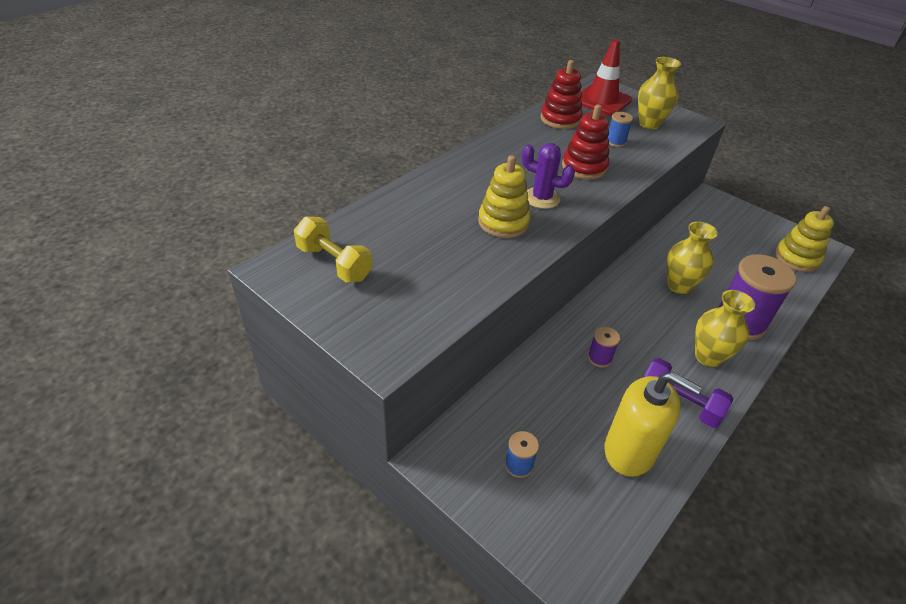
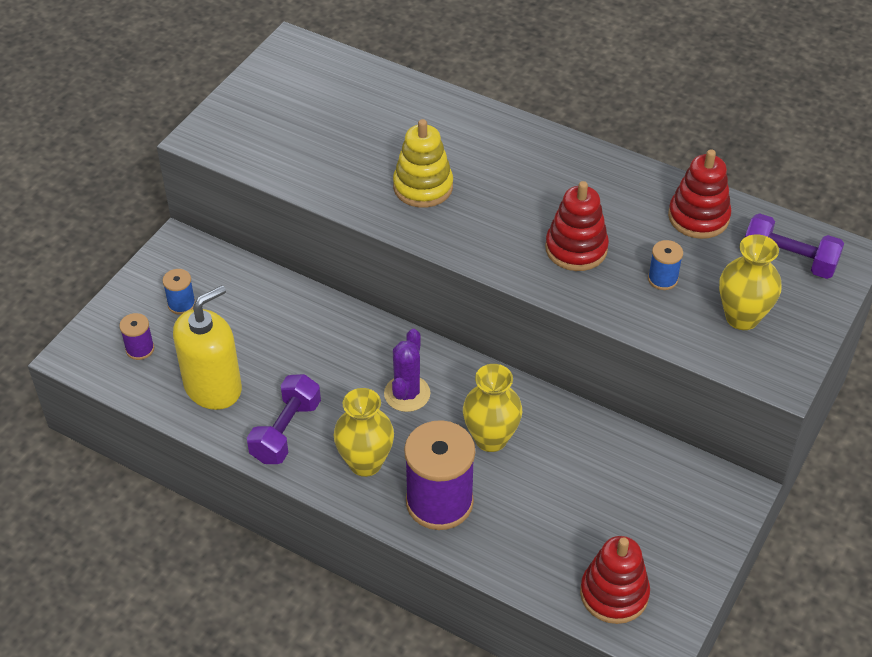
camera: 80 degrees right, 5 degrees up
yellow dumbbell [294,216,373,283] -> none
purple cactus [522,143,575,209] -> purple cactus moved to [384,329,430,412]
red traffic cone [581,39,632,116] -> purple dumbbell [745,213,844,279]
purple spool [588,327,620,368] -> purple spool moved to [119,313,154,360]
yellow soap dispenser [604,372,702,477] -> yellow soap dispenser turned 150 degrees counterclockwise [173,285,242,410]
yellow stacking toy [775,206,834,272] -> red stacking toy [580,536,650,624]

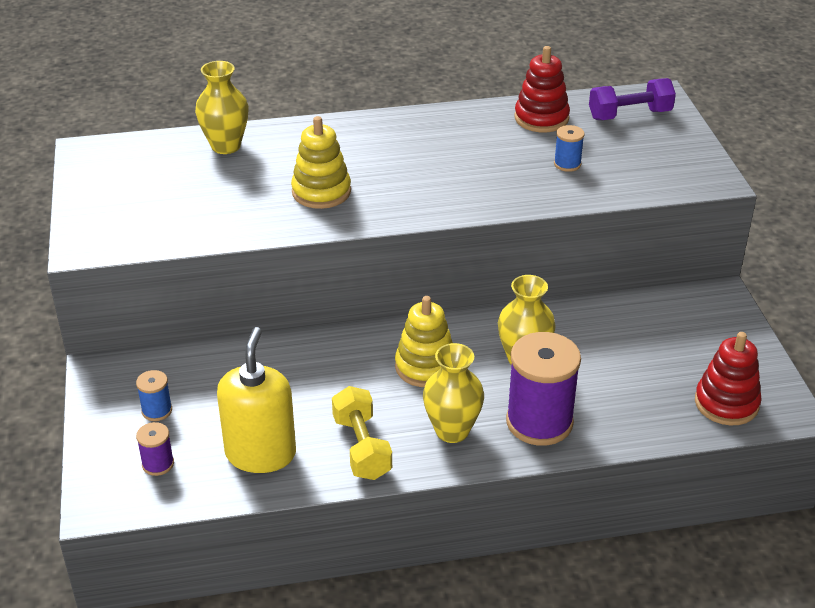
camera: 40 degrees left, 10 degrees down
purple dumbbell [247,374,321,464] -> yellow dumbbell [332,386,392,480]
purple cactus [384,329,430,412] -> yellow stacking toy [395,296,453,387]
red stacking toy [545,181,609,271] -> none
yellow vase [719,234,781,330] -> yellow vase moved to [195,61,249,154]

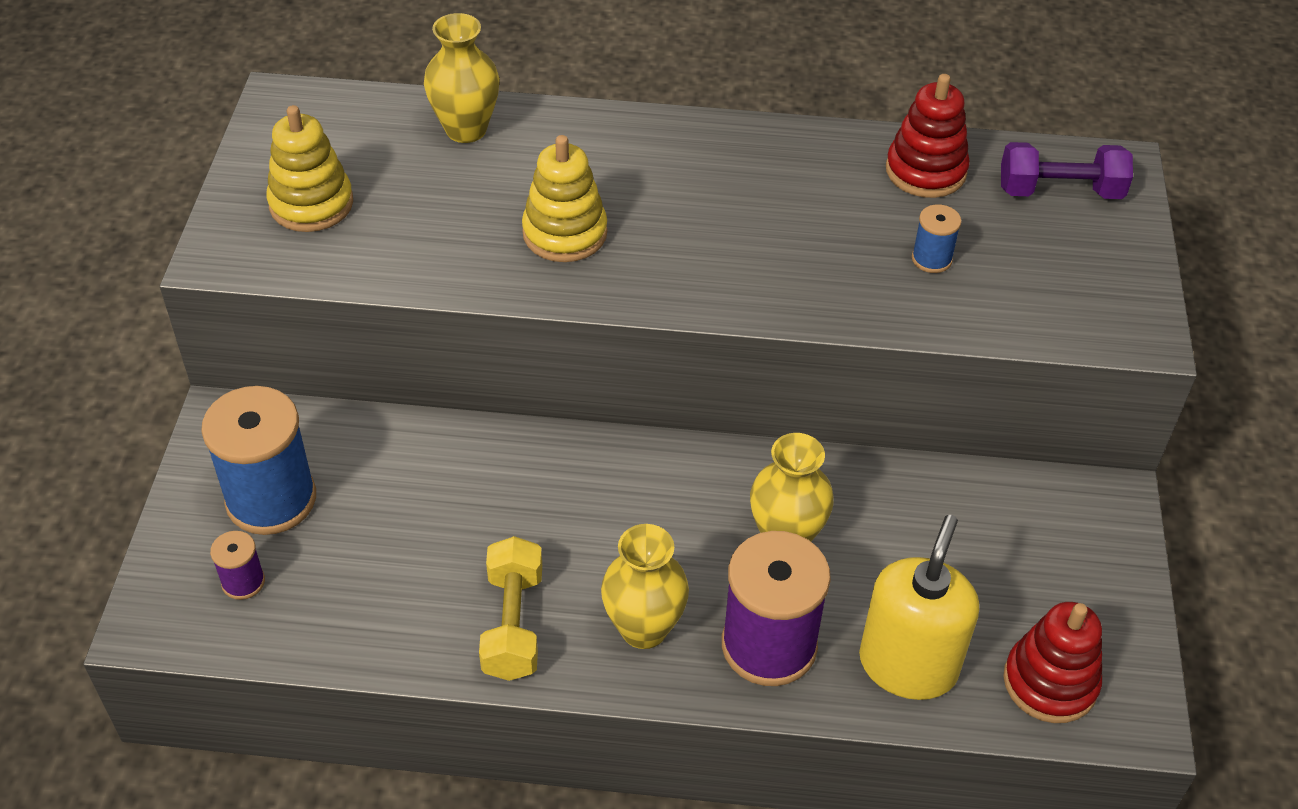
camera: 15 degrees right, 10 degrees up
blue spool [136,370,172,421] -> blue spool [201,386,316,535], size x2.18
yellow soap dispenser [217,327,296,473] -> yellow soap dispenser moved to [859,515,979,700]
yellow stacking toy [395,296,453,387] -> yellow stacking toy moved to [267,105,353,232]

